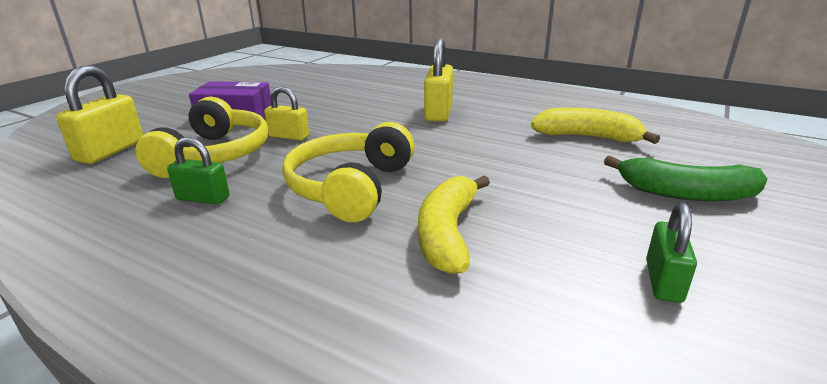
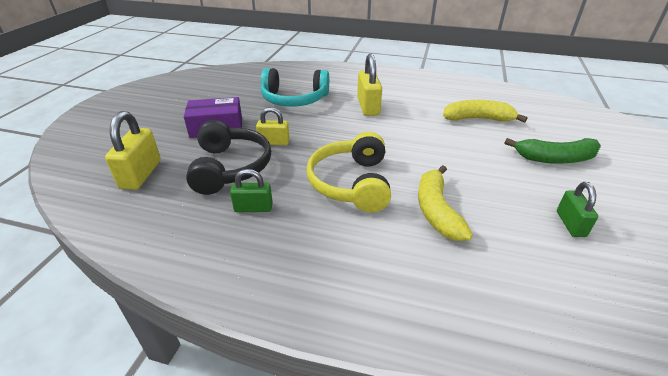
camera: 15 degrees left, 10 degrees up
yellow headphones [135,97,268,178] -> black headphones [186,120,271,195]
none -> turquoise headphones [261,68,329,107]

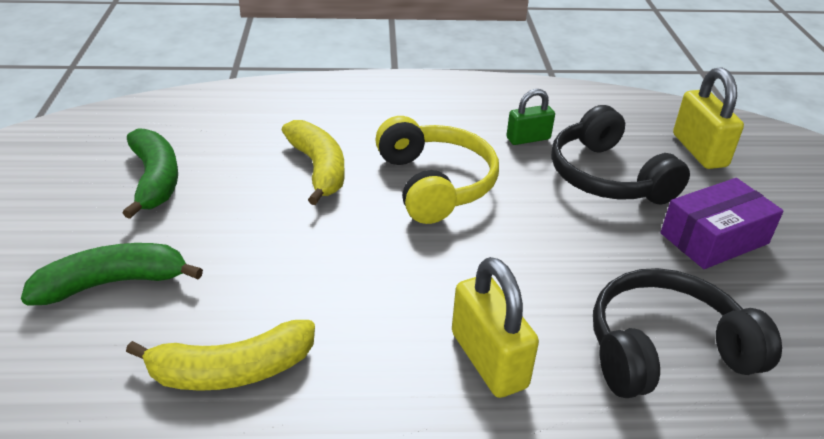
camera: 160 degrees right, 0 degrees up
yellow padlock [256,107,290,145] -> none
turquoise headphones [261,68,329,107] -> black headphones [593,268,782,398]
green padlock [557,182,598,237] -> green banana [122,128,178,219]

